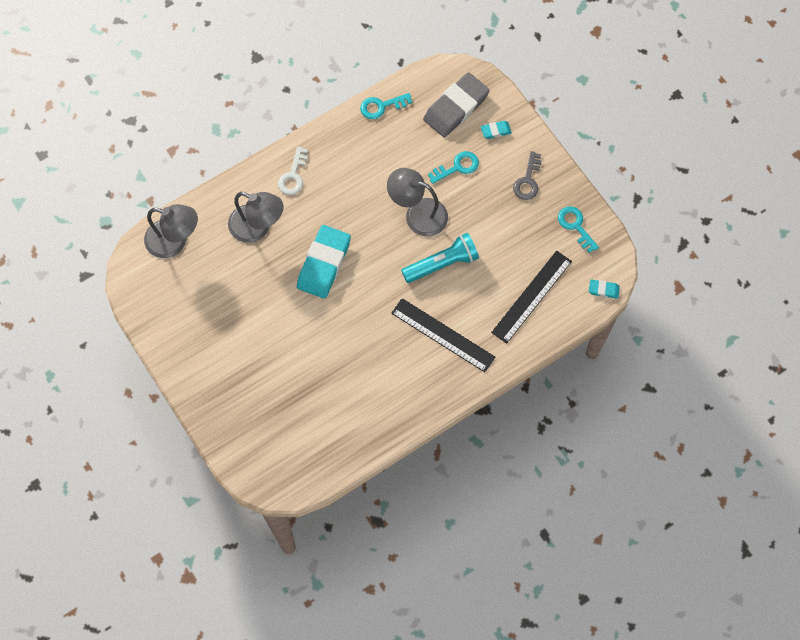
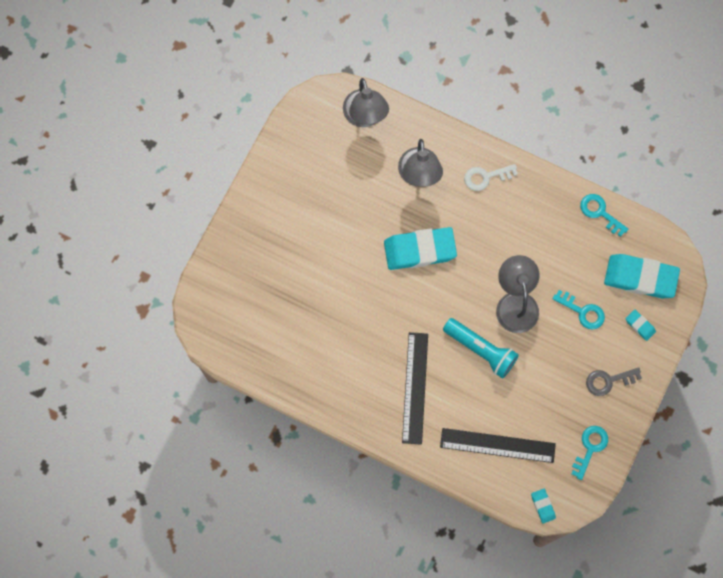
camera: 60 degrees right, 5 degrees up
grey eraser [423,72,490,137] -> turquoise eraser [604,254,680,298]

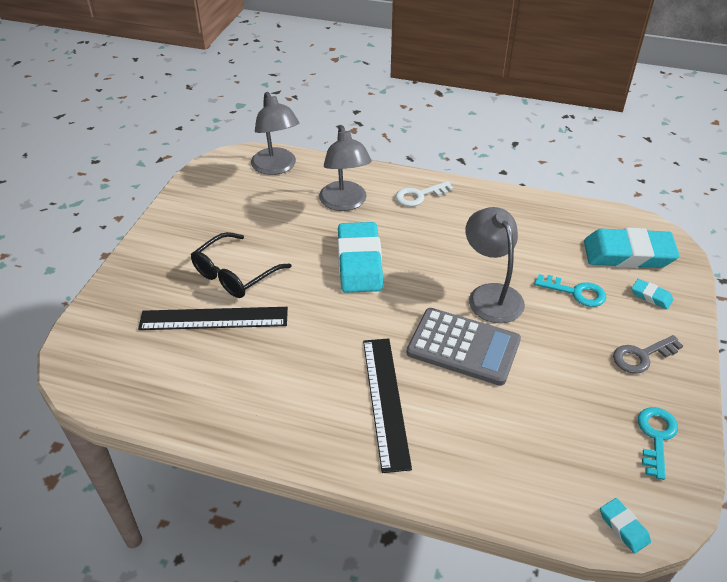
camera: 10 degrees left, 30 degrees down
turquoise eraser [384,227,457,270] -> turquoise eraser turned 75 degrees counterclockwise [338,222,383,293]
black ruler [440,428,556,463] -> black ruler moved to [138,307,288,330]
turquoise flashlight [443,318,519,378] -> grey calculator [407,308,521,386]
turquoise key [580,194,628,237] -> none
none -> black glasses [191,232,292,298]

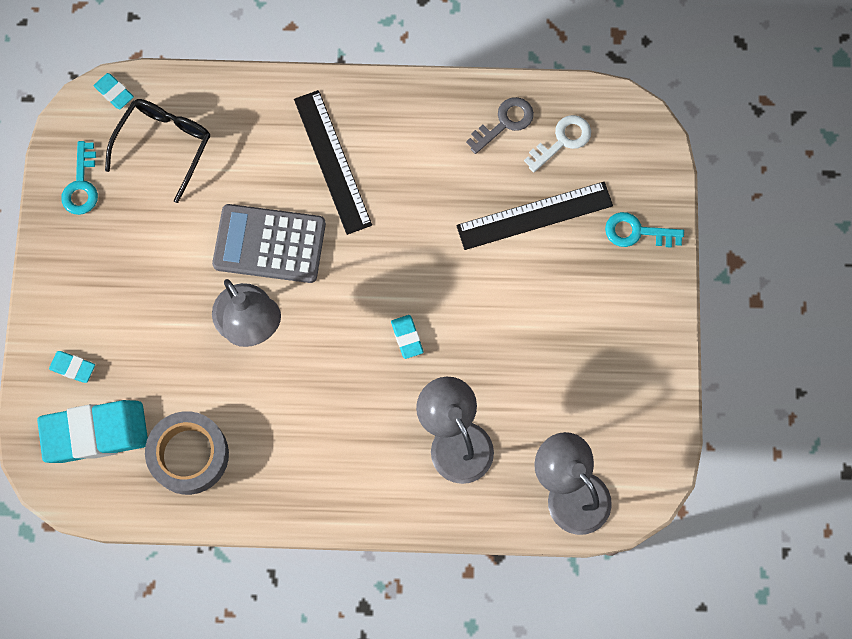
camera: 165 degrees right, 30 degrees up
black glasses [191,232,292,298] -> black glasses moved to [105,99,210,203]
turquoise eraser [338,222,383,293] -> turquoise eraser [391,315,423,359], size x0.44
white key [395,181,454,207] -> white key moved to [524,115,591,173]
turquoise key [534,274,606,307] -> turquoise key moved to [605,212,684,247]
grey key [613,335,683,374] -> grey key moved to [466,97,534,154]
none -> grey tape [145,411,229,495]

